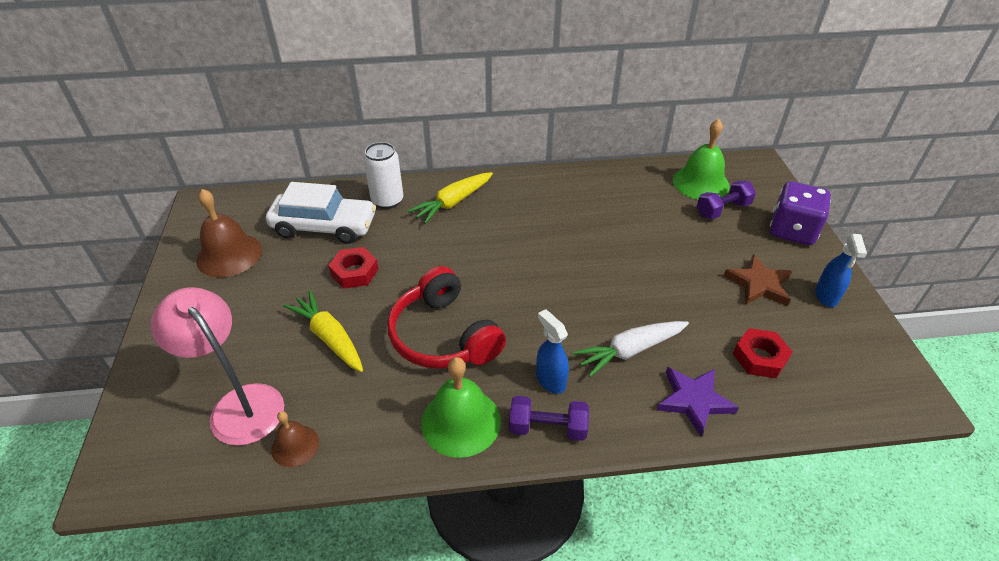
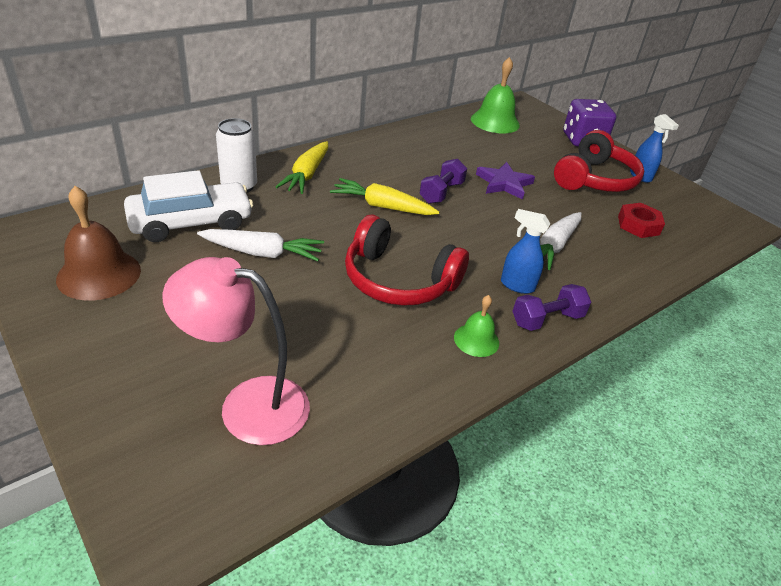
camera: 35 degrees left, 5 degrees down
brown bell [271,411,319,467] -> none
yellow carrot [283,290,363,372] -> yellow carrot moved to [330,178,439,215]
red nut [328,247,378,289] -> white carrot [197,229,324,261]
green bell [421,357,501,458] -> green bell [454,295,499,357], size x0.57
purple star [657,367,739,437] -> purple star moved to [476,162,535,200]
purple dumbbell [696,180,756,219] -> purple dumbbell moved to [420,159,467,204]
brown star [724,254,792,306] -> red headphones [554,130,644,192]

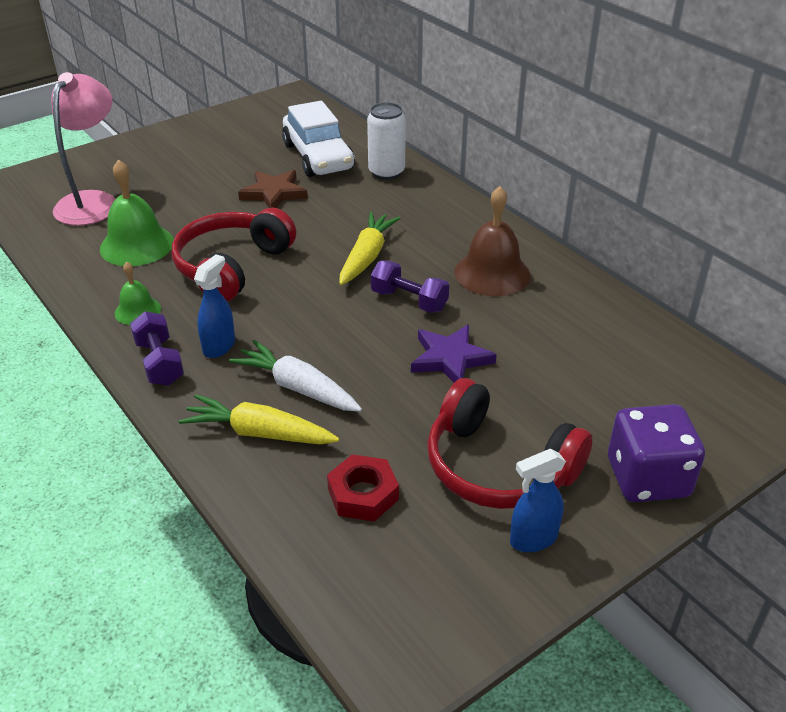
camera: 95 degrees right, 0 degrees up
brown bell [56,186,141,301] -> brown bell moved to [454,186,530,296]
white carrot [197,229,324,261] -> brown star [238,170,308,208]
yellow carrot [276,141,328,194] -> yellow carrot moved to [178,394,339,444]
green bell [471,57,520,133] -> green bell moved to [100,159,174,266]

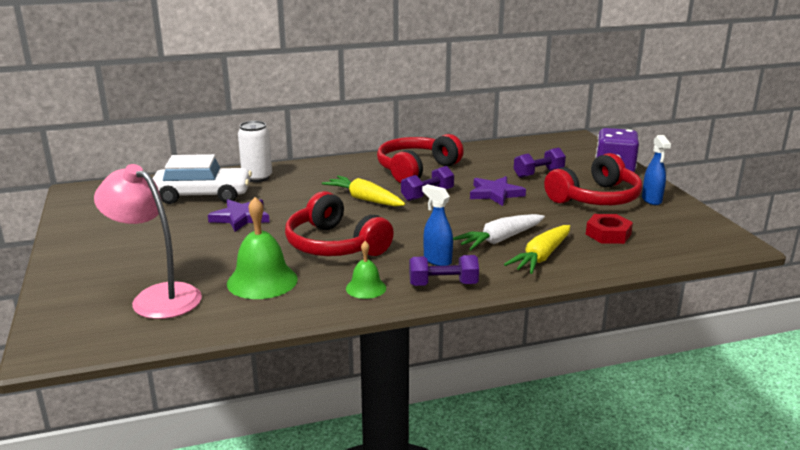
camera: 70 degrees left, 15 degrees down
brown star [238,170,308,208] -> purple star [208,199,270,232]
brown bell [454,186,530,296] -> red headphones [377,134,464,183]
none -> purple dumbbell [514,148,566,178]

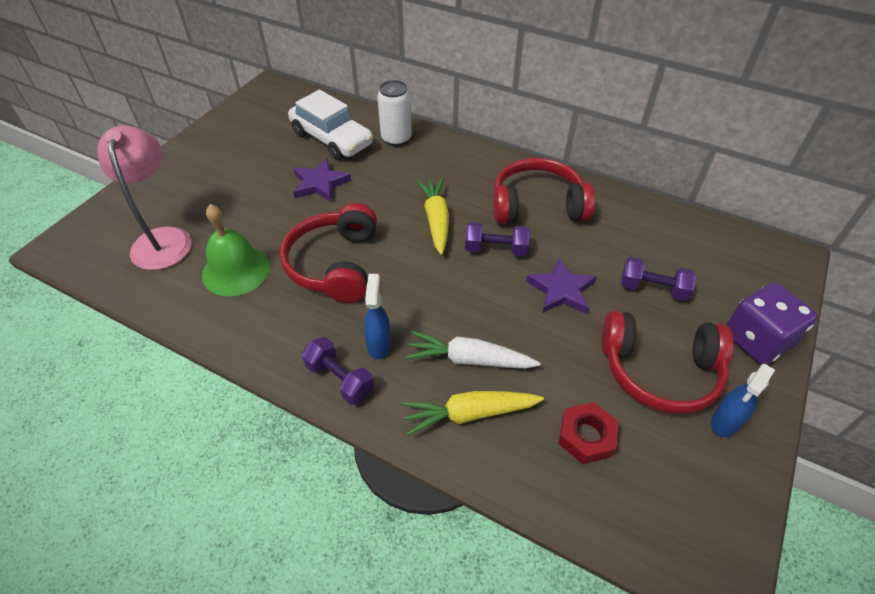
camera: 45 degrees right, 25 degrees up
green bell [346,241,386,299] -> none

